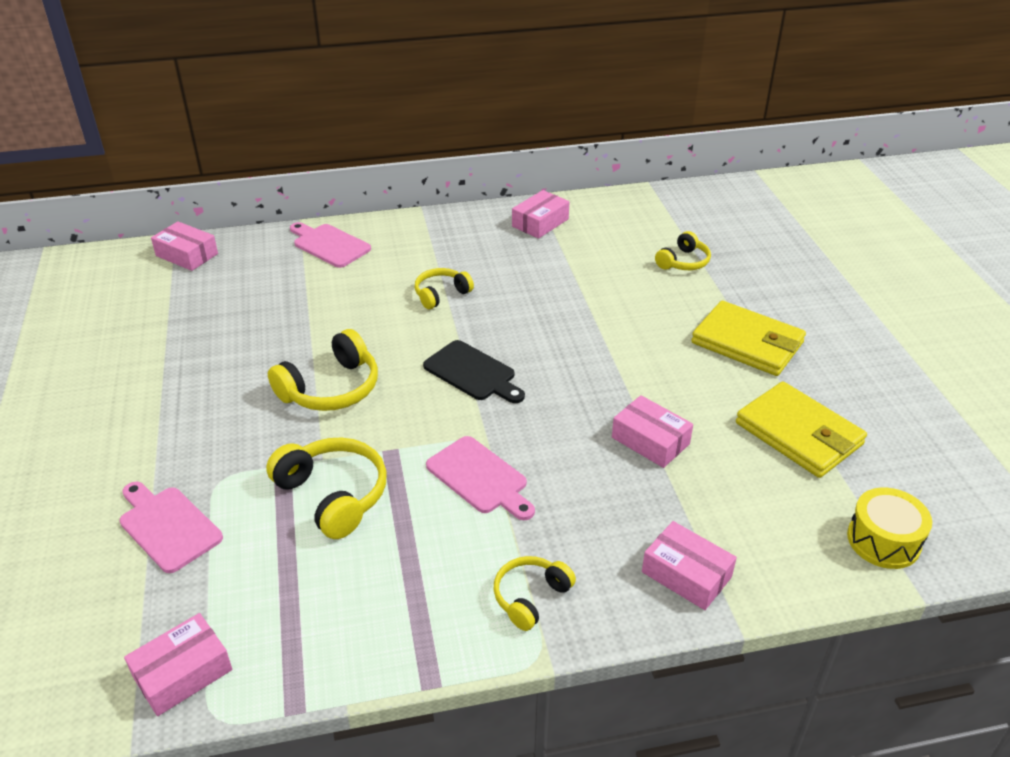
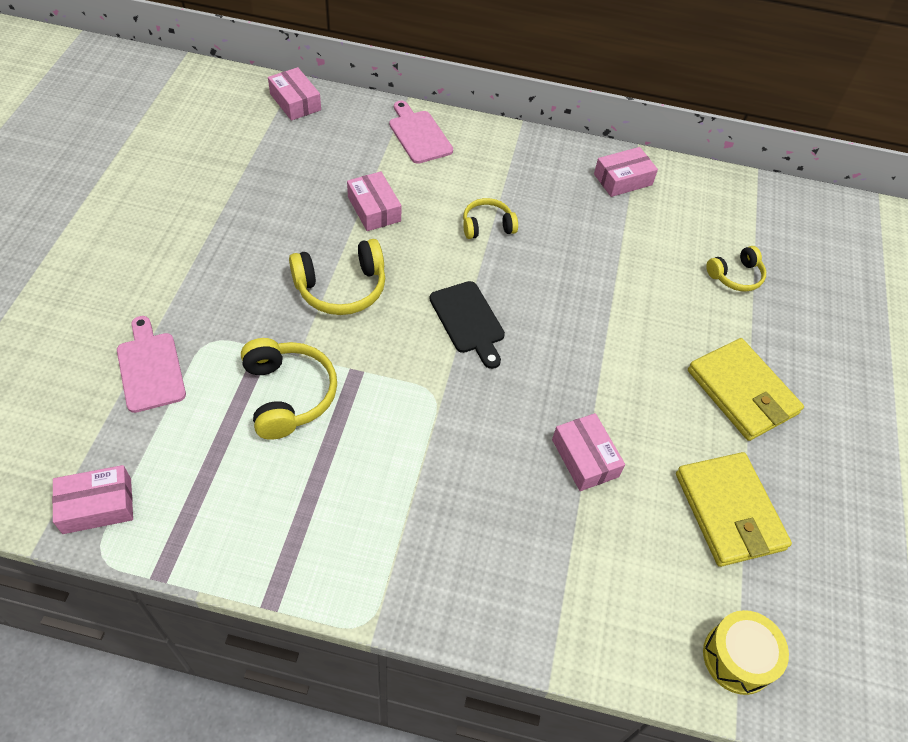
camera: 20 degrees right, 15 degrees up
pink cutting board [426,436,535,520] -> none
yellow headphones [493,556,576,631] -> none
pink box [642,521,737,610] -> pink box moved to [347,172,401,231]

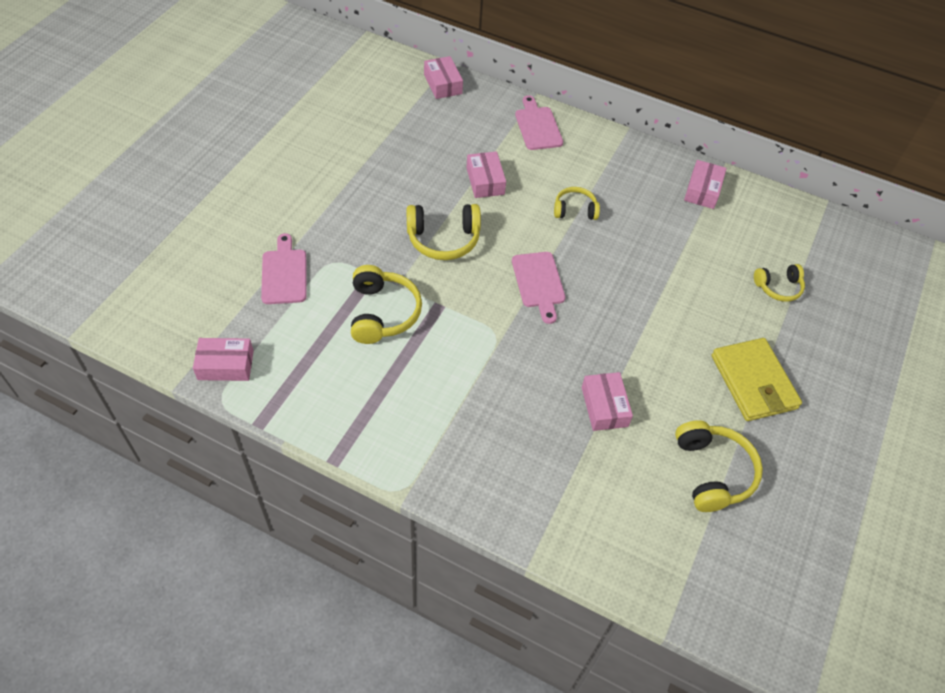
camera: 15 degrees right, 0 degrees up
black cutting board [430,281,505,369] -> pink cutting board [512,252,566,324]
pink box [594,147,658,197] -> pink box turned 60 degrees counterclockwise [684,160,727,209]
yellow wallet [676,452,792,567] -> yellow headphones [675,420,763,512]
yellow drum [703,610,789,695] -> none

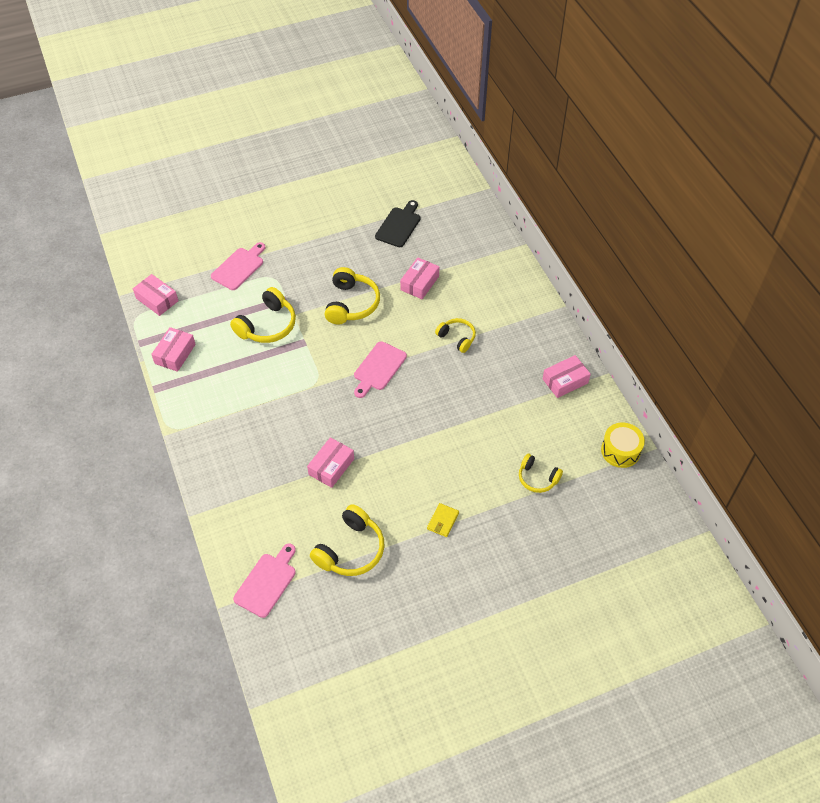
camera: 45 degrees right, 0 degrees up
yellow headphones [406,204,481,260] -> yellow headphones turned 120 degrees counterclockwise [324,267,380,324]
pink box [424,56,463,99] -> pink box moved to [151,327,196,372]
pink cutting board [515,95,563,150] -> pink cutting board moved to [233,543,296,618]
yellow wallet [712,338,802,421] -> yellow wallet [427,503,459,537], size x0.45
none -> black cutting board [375,200,420,247]
none -> yellow drum [601,423,645,468]

